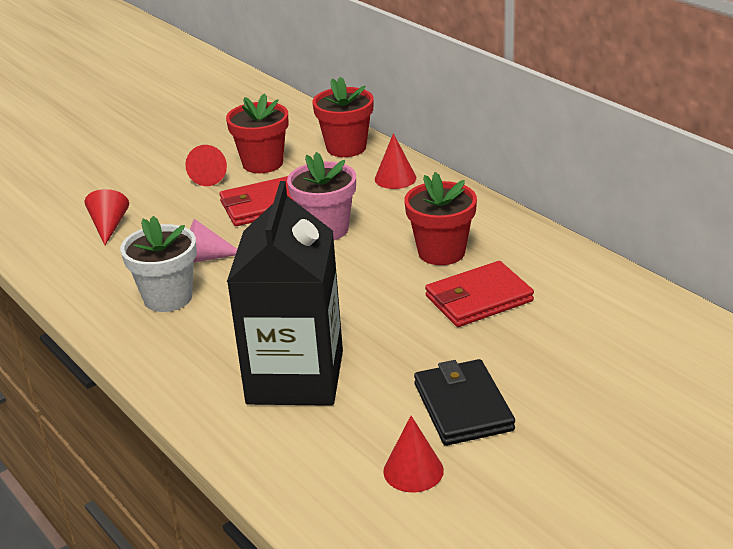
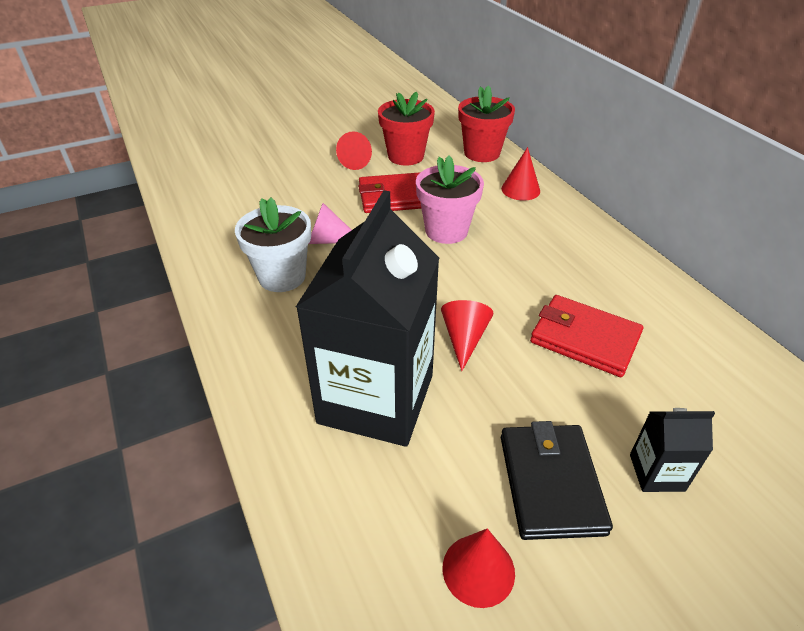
camera: 10 degrees right, 10 degrees up
red cone [85,189,129,245] -> red cone moved to [441,300,493,371]
red flower pot [404,172,477,265] -> none
red wallet [425,261,534,327] -> red wallet turned 45 degrees clockwise [530,295,643,377]
none -> black carton [630,408,715,492]

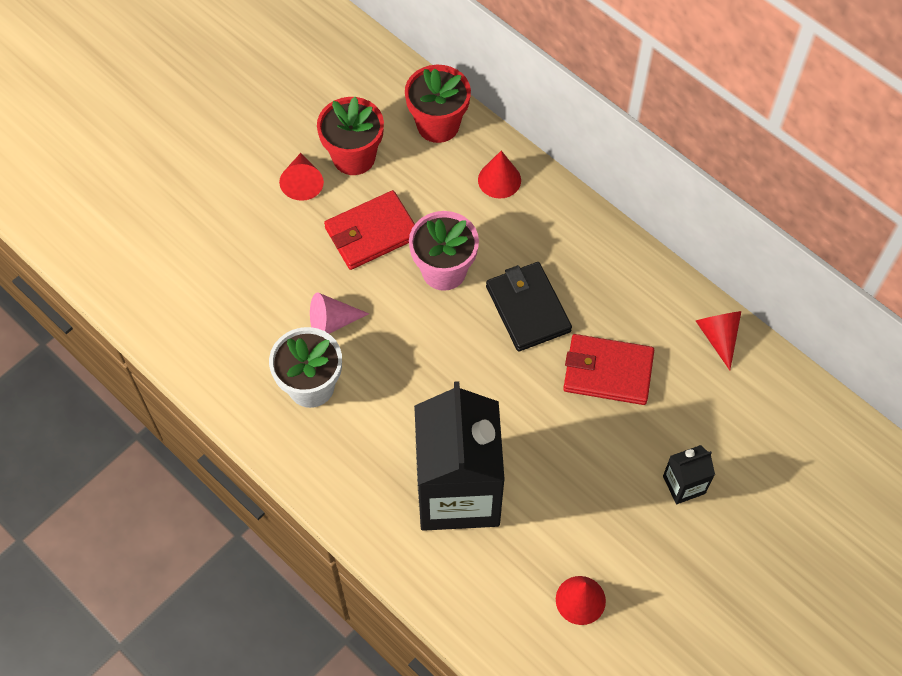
camera: 20 degrees left, 20 degrees up
red cone [441,300,493,371] -> red cone moved to [696,311,741,370]
black wallet [501,421,613,540] -> black wallet moved to [486,262,572,352]

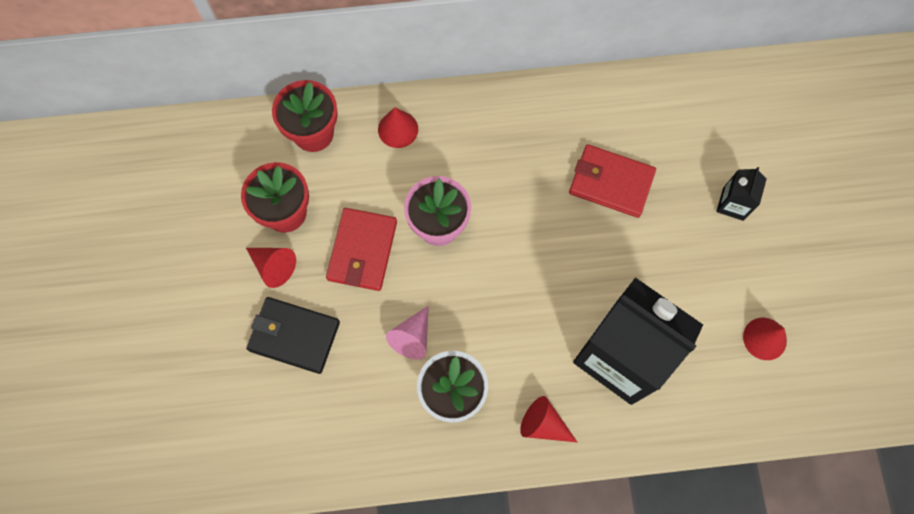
camera: 50 degrees left, 10 degrees up
black wallet [486,262,572,352] -> black wallet moved to [246,297,340,374]
red wallet [563,334,654,405] -> red wallet turned 60 degrees clockwise [569,144,656,218]
red cone [696,311,741,370] -> red cone moved to [520,396,577,442]

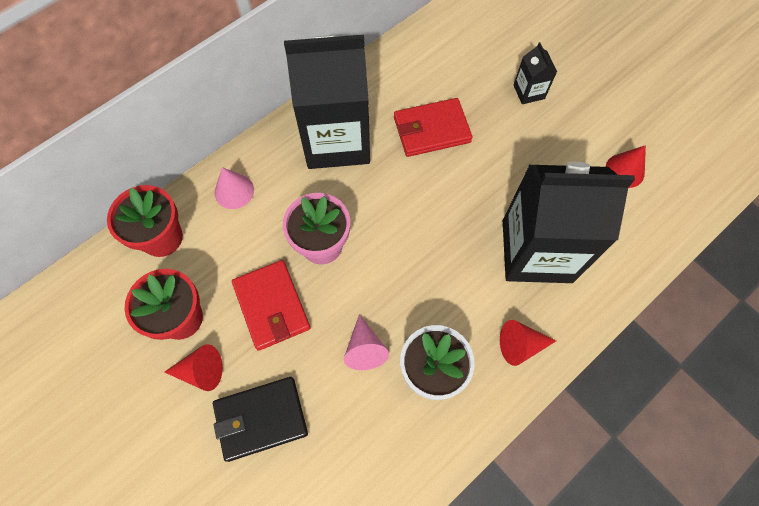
camera: 35 degrees left, 5 degrees down
red cone [378,107,418,148] -> pink cone [215,167,254,209]
none -> black carton [284,35,370,169]

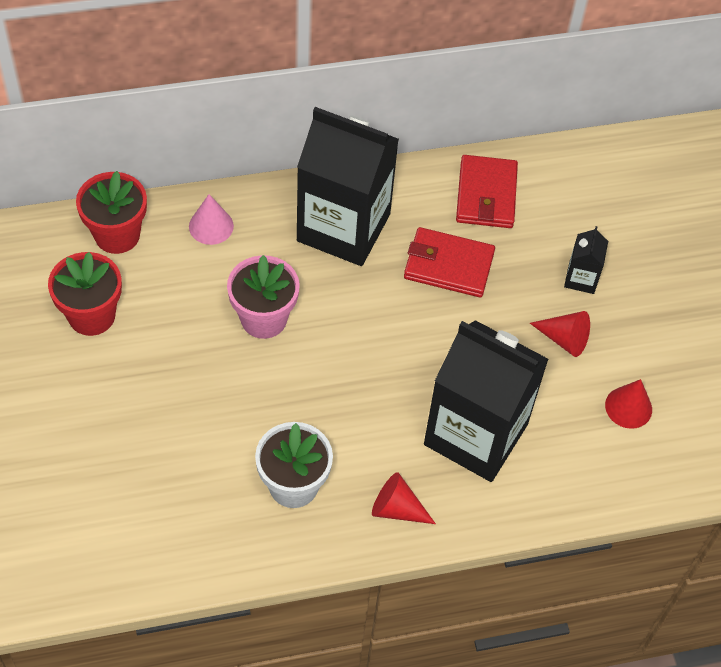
camera: 25 degrees right, 10 degrees down
red cone [164,344,223,391] -> red cone moved to [530,311,590,357]
black wallet [213,377,308,462] -> none
red wallet [232,260,310,351] -> red wallet moved to [456,155,518,228]
pink cone [344,314,389,370] -> none

